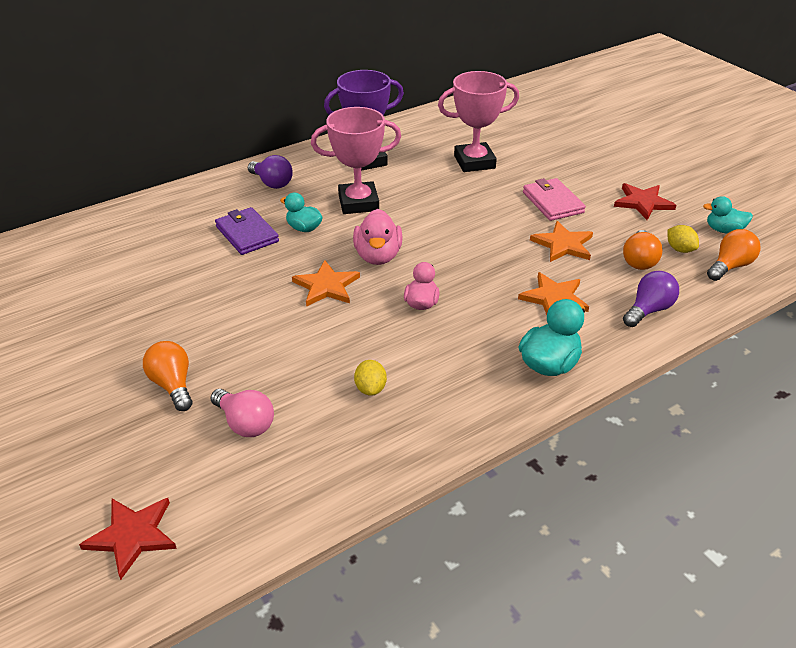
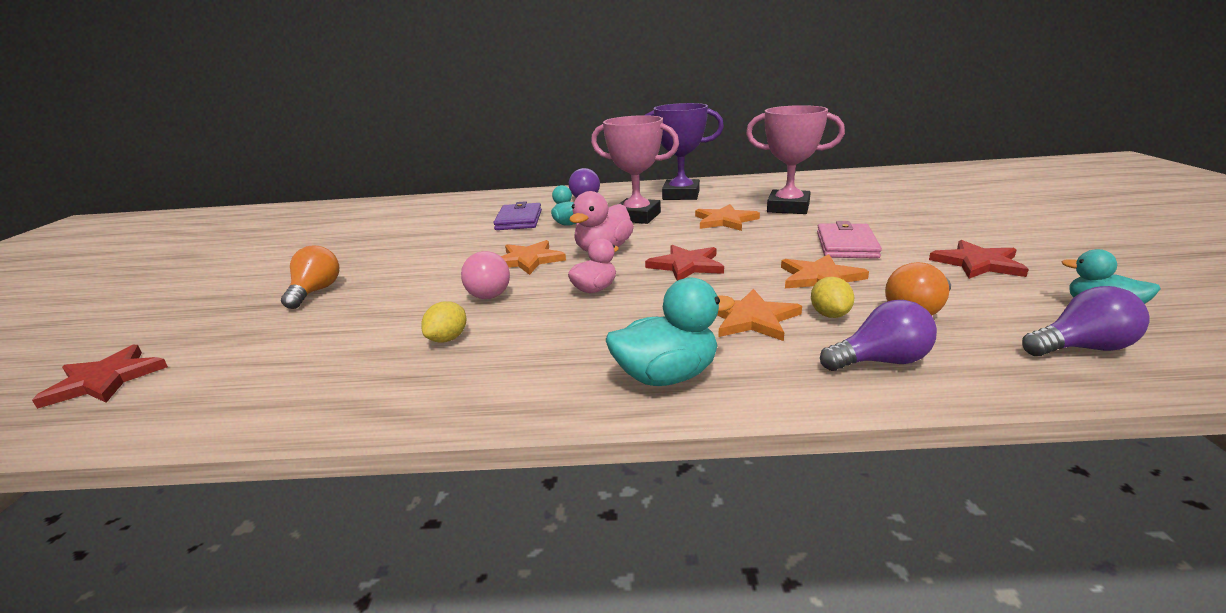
camera: 35 degrees right, 15 degrees down
pink light bulb [211,389,274,437] -> pink light bulb moved to [461,251,510,299]
yellow lemon [668,225,699,253] -> yellow lemon moved to [811,277,854,318]
orange light bulb [707,229,761,281] -> purple light bulb [1022,286,1150,356]
none -> red star [645,245,724,281]
none -> orange star [695,204,760,231]

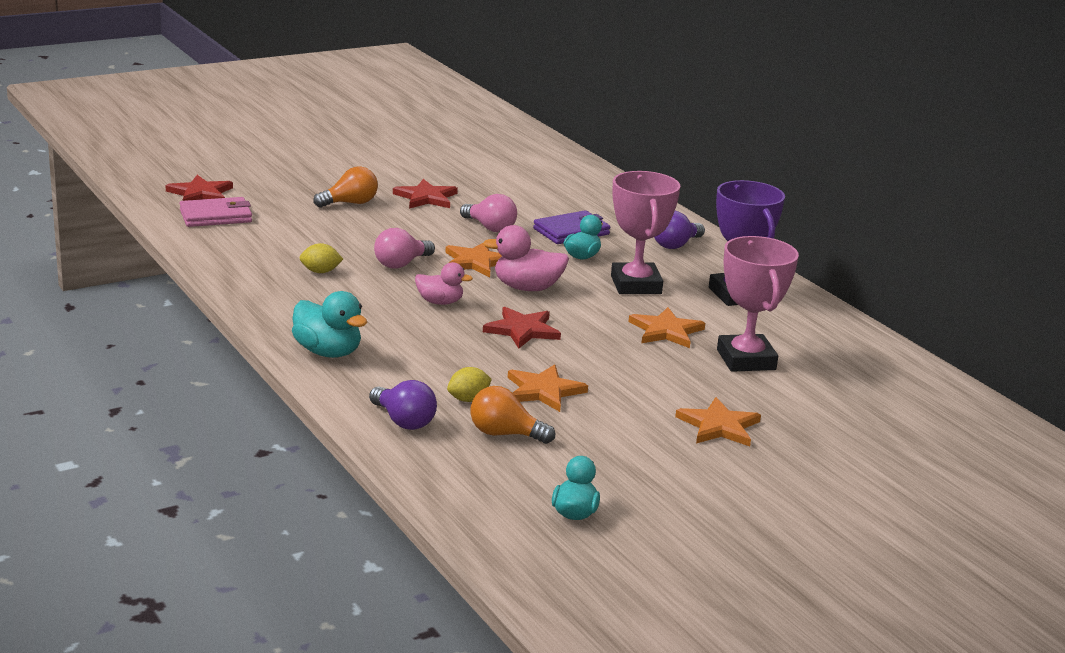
camera: 55 degrees right, 0 degrees up
orange star [717,289,802,341] -> orange star moved to [675,397,761,446]
pink wallet [817,221,882,259] -> pink wallet moved to [179,197,252,227]
red star [929,240,1029,279] -> red star moved to [393,179,458,209]
purple light bulb [1022,286,1150,356] -> none
none -> pink light bulb [460,194,517,232]

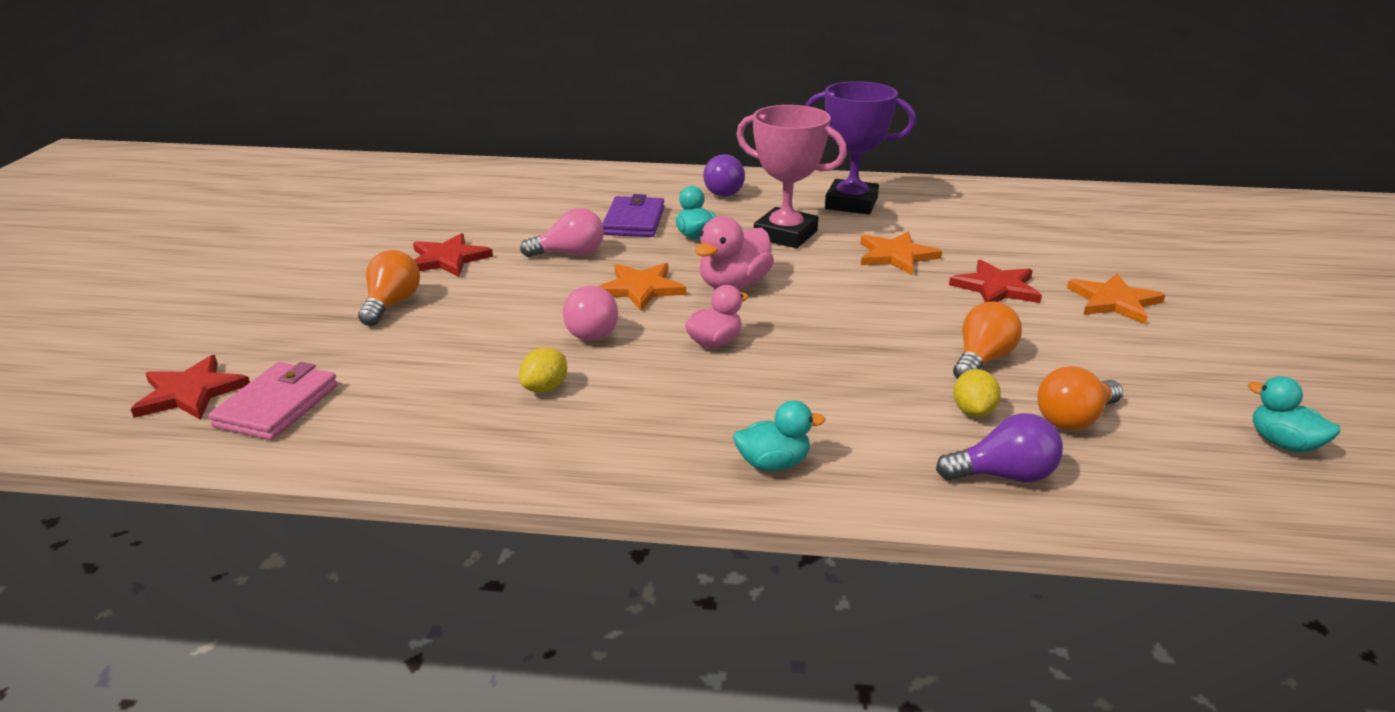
camera: 50 degrees left, 5 degrees up
turquoise duck [292,291,367,358] -> turquoise duck [733,400,825,471], size x0.66
red star [483,307,561,348] -> red star moved to [949,260,1042,303]
orange star [508,364,588,412] -> orange light bulb [953,302,1022,379]
pink trophy [717,236,799,372] -> none

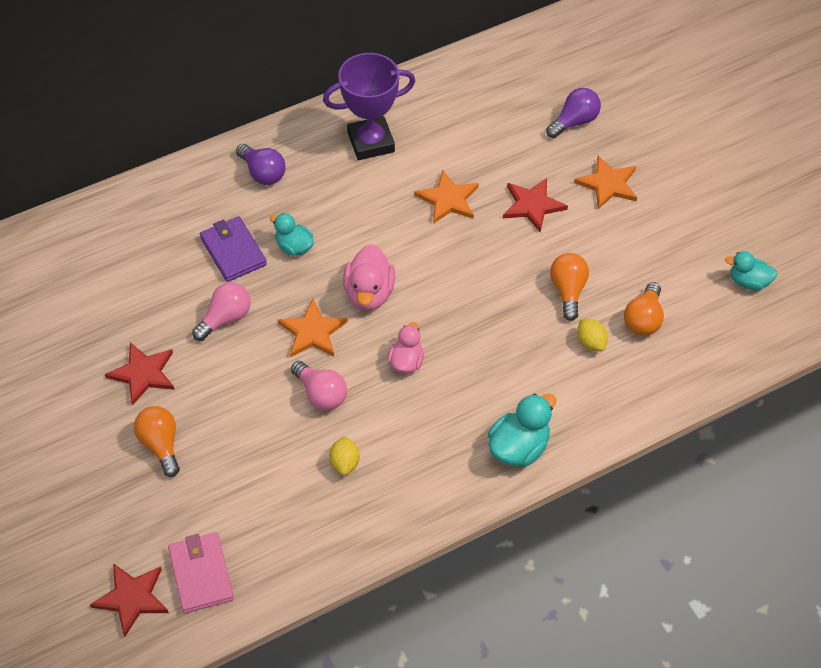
camera: 35 degrees left, 25 degrees up
turquoise duck [733,400,825,471] -> turquoise duck [488,394,556,466], size x1.51
pink trophy [736,105,847,248] -> none
purple light bulb [936,413,1063,482] -> purple light bulb moved to [546,88,601,138]

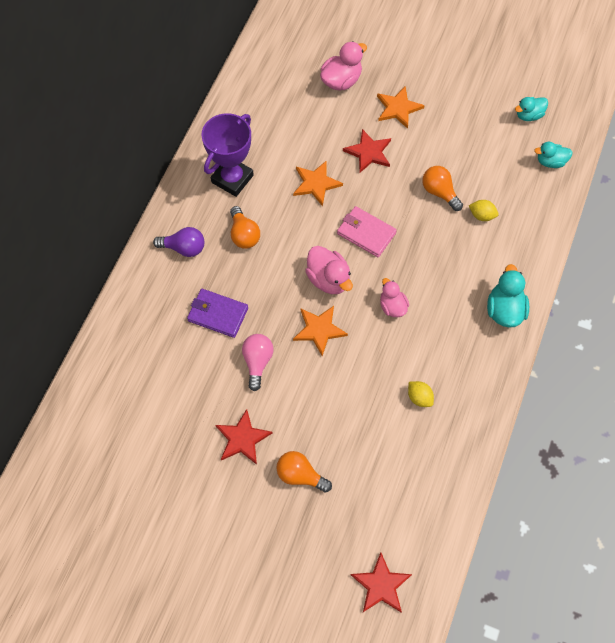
camera: 40 degrees left, 10 degrees up
pink wallet [168,532,234,613] -> pink wallet moved to [337,206,397,257]
turquoise duck [270,213,314,256] -> turquoise duck moved to [534,142,573,168]
pink light bulb [291,361,347,410] -> none
purple light bulb [546,88,601,138] -> pink duck [320,41,367,91]
orange light bulb [624,282,664,336] -> orange light bulb moved to [230,206,260,249]

